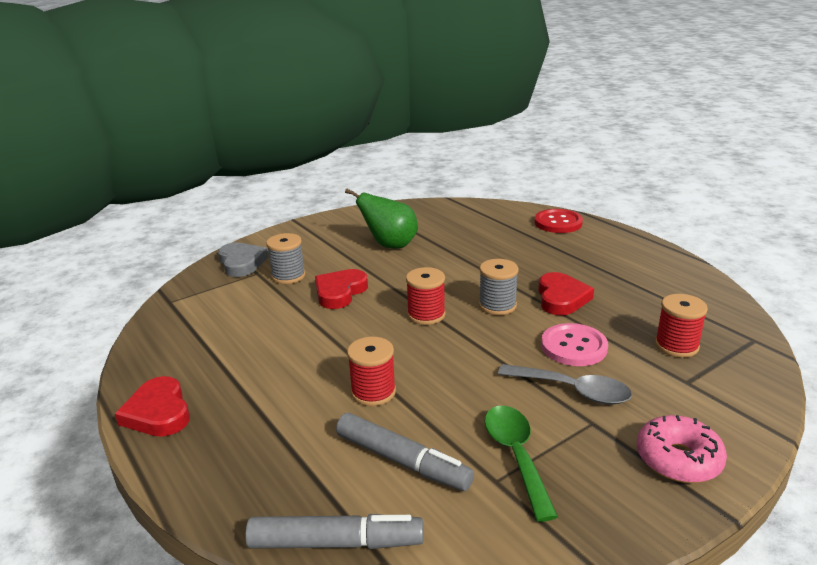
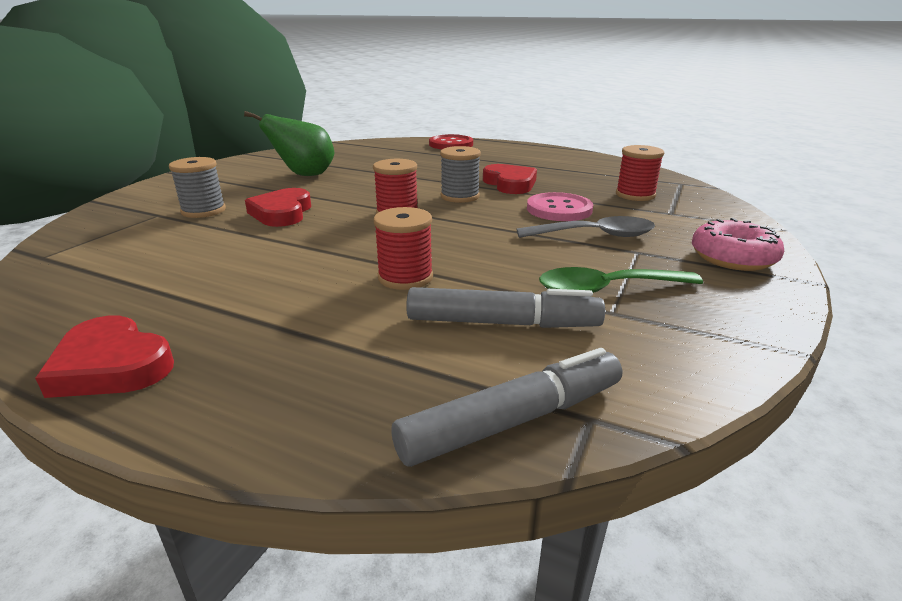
camera: 30 degrees left, 0 degrees up
grey heart [218,242,268,277] -> none
green spoon [484,406,558,522] -> green spoon turned 60 degrees counterclockwise [539,267,703,293]

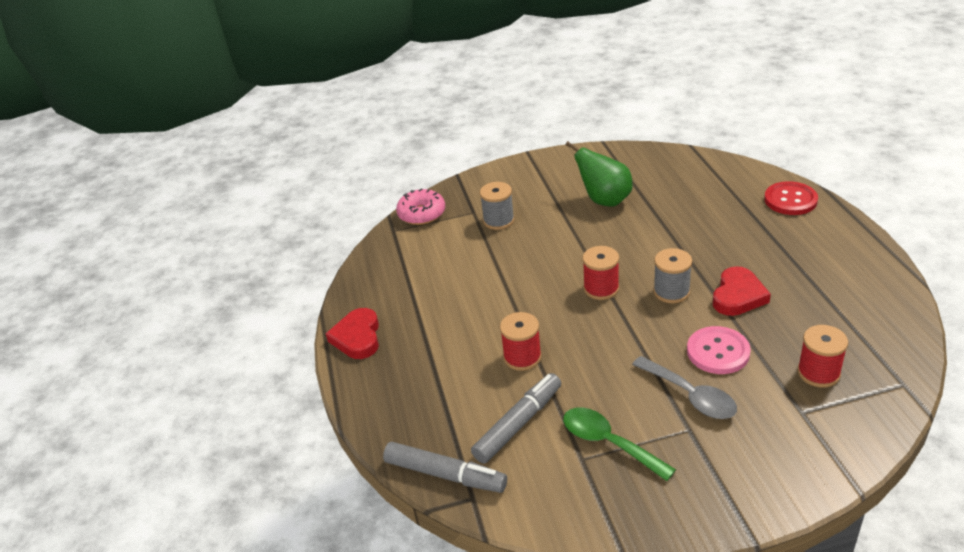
camera: 55 degrees right, 10 degrees up
red heart [245,188,311,227] -> none
grey marker [406,287,605,328] -> grey marker turned 105 degrees counterclockwise [471,373,561,464]
pink donut [692,218,784,271] -> pink donut moved to [396,188,445,225]

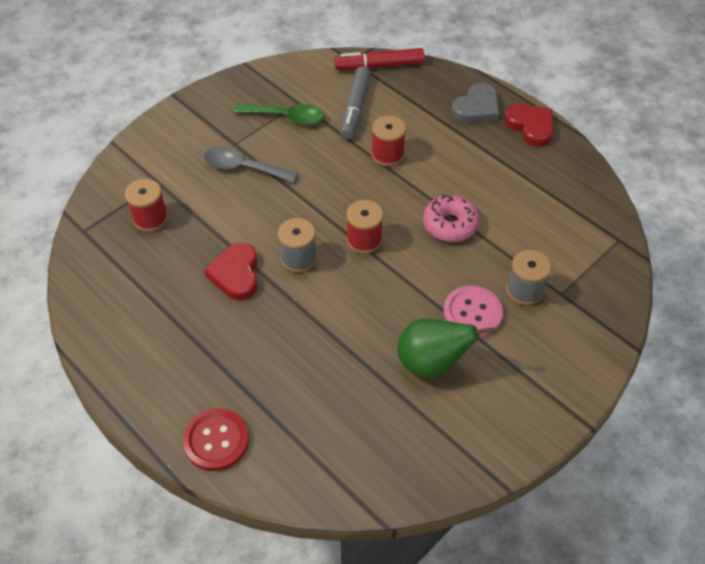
camera: 145 degrees right, 15 degrees up
grey marker [383,442,507,493] -> red marker [334,48,424,70]
pink donut [396,188,445,225] -> pink donut moved to [423,194,480,242]
pink button [687,326,751,374] -> pink button moved to [443,285,503,338]
none -> grey heart [451,83,499,123]

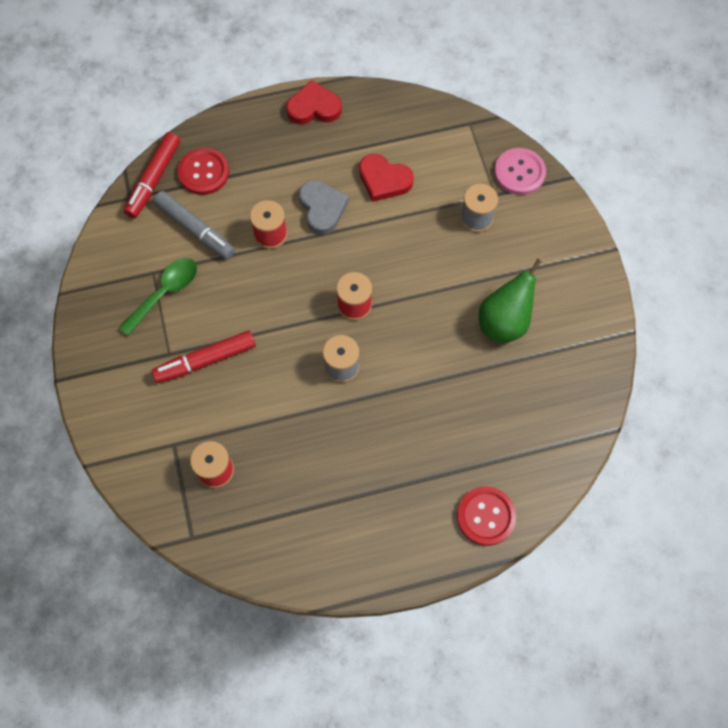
camera: 60 degrees left, 15 degrees up
grey spoon [204,146,298,183] -> red marker [152,331,256,383]
red heart [204,243,258,300] -> red heart moved to [359,154,414,202]
pink donut [423,194,480,242] -> none
pink button [443,285,503,338] -> pink button moved to [494,148,546,195]
grey heart [451,83,499,123] -> grey heart moved to [299,180,349,235]
none -> red button [177,148,229,195]

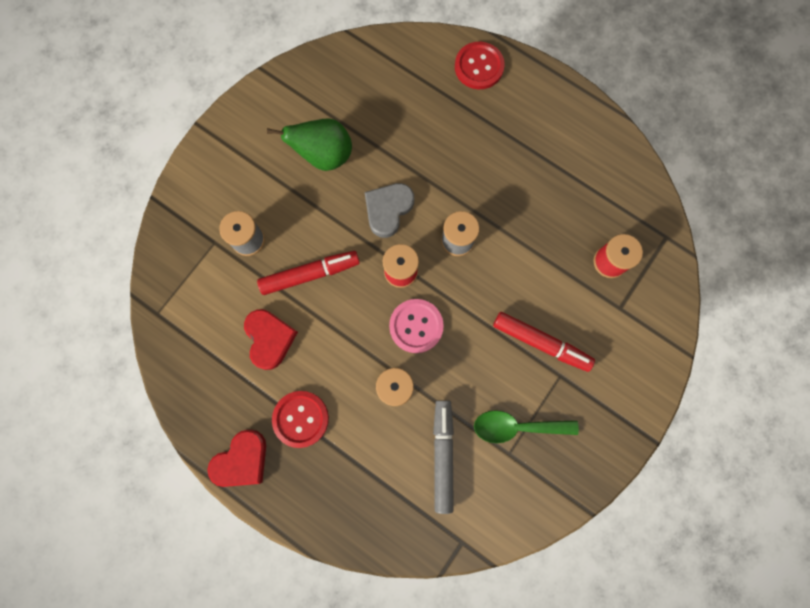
camera: 130 degrees left, 10 degrees up
red marker [124,132,180,218] -> red marker moved to [257,251,360,295]
red button [177,148,229,195] -> red button moved to [272,391,329,448]
red heart [286,80,342,125] -> red heart turned 90 degrees counterclockwise [207,429,266,487]
grey heart [299,180,349,235] -> grey heart moved to [365,183,414,238]
pink button [494,148,546,195] -> pink button moved to [389,299,444,353]

